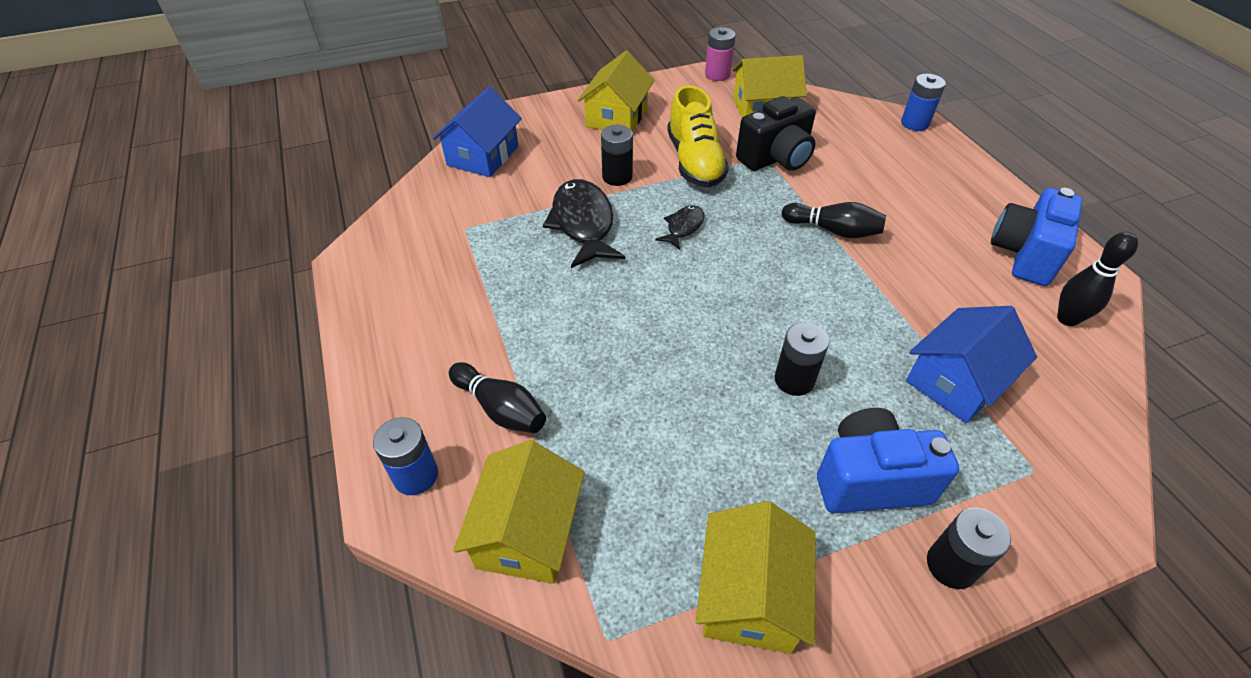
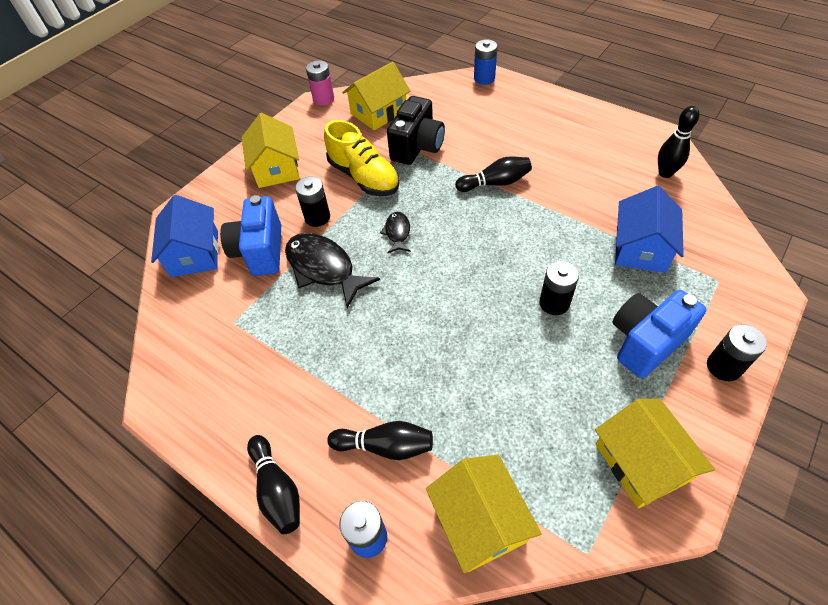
camera: 30 degrees left, 5 degrees up
blue camera [991,188,1083,286] -> blue camera moved to [220,195,281,276]
none -> black bowling pin [247,435,300,534]

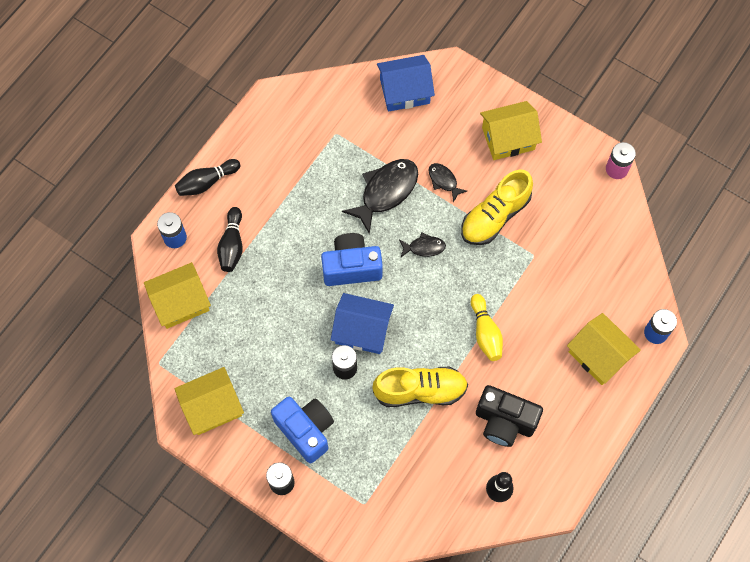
camera: 85 degrees right, 15 degrees up
blue camera [220,195,281,276] -> blue camera moved to [321,233,383,286]
black battery [295,177,330,227] -> black fish [428,163,467,202]
yellow house [342,62,411,130] -> yellow house moved to [567,313,641,385]
black camera [387,96,445,165] -> black camera moved to [476,385,543,447]
black bowling pin [455,157,532,192] -> yellow bowling pin [471,294,503,361]
blue house [615,186,684,273] -> blue house moved to [331,293,394,354]
none -> yellow shoe [372,367,468,407]

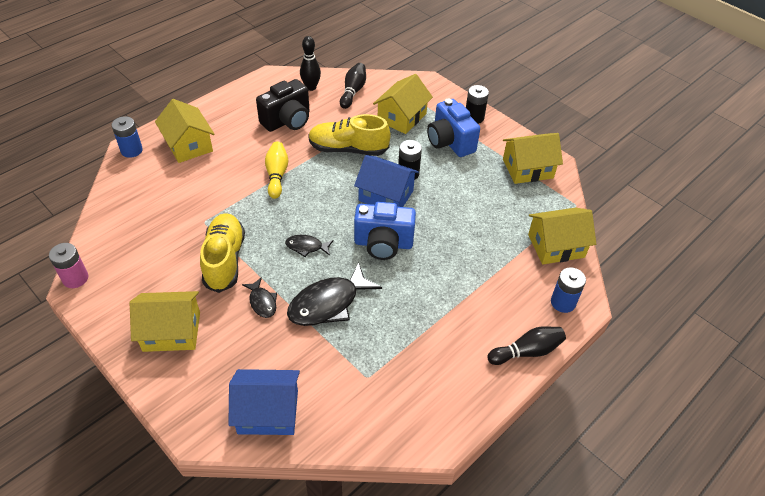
camera: 170 degrees left, 20 degrees down
black bowling pin [217,207,243,272] -> black bowling pin moved to [340,63,366,109]
yellow shoe [461,170,533,245] -> yellow shoe turned 60 degrees counterclockwise [200,213,245,293]
black camera [476,385,543,447] -> black camera turned 105 degrees clockwise [256,79,310,132]
none -> yellow house [373,74,433,134]

